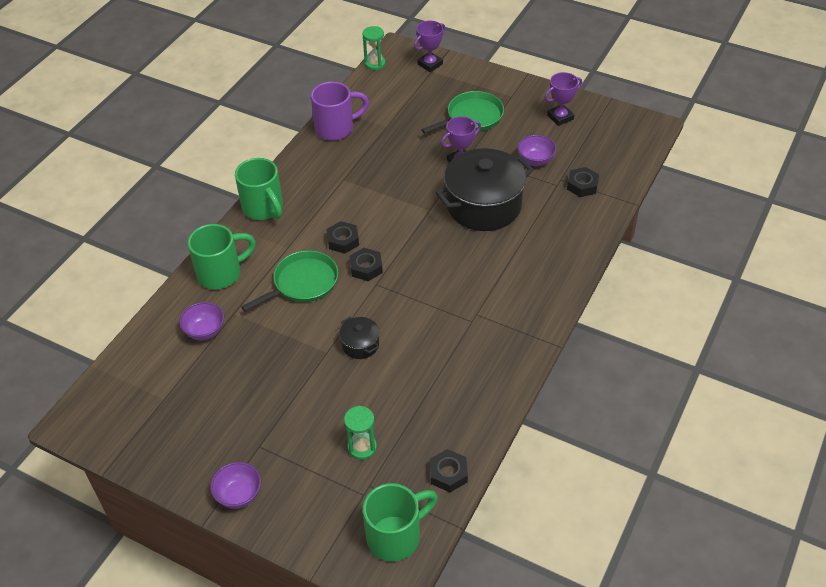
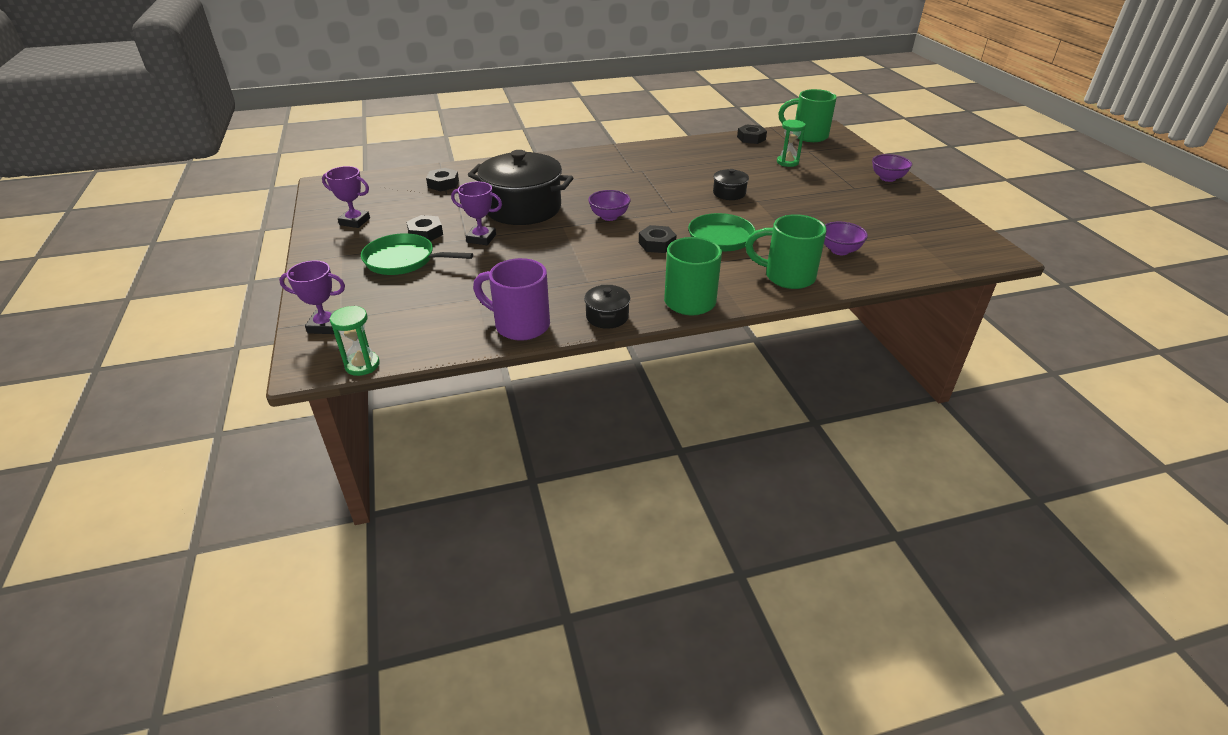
camera: 135 degrees left, 10 degrees down
black nut [349,248,383,281] -> black nut moved to [406,215,443,241]
purple bowl [517,135,557,166] -> purple bowl moved to [588,190,631,221]
none -> black pot [584,285,630,329]

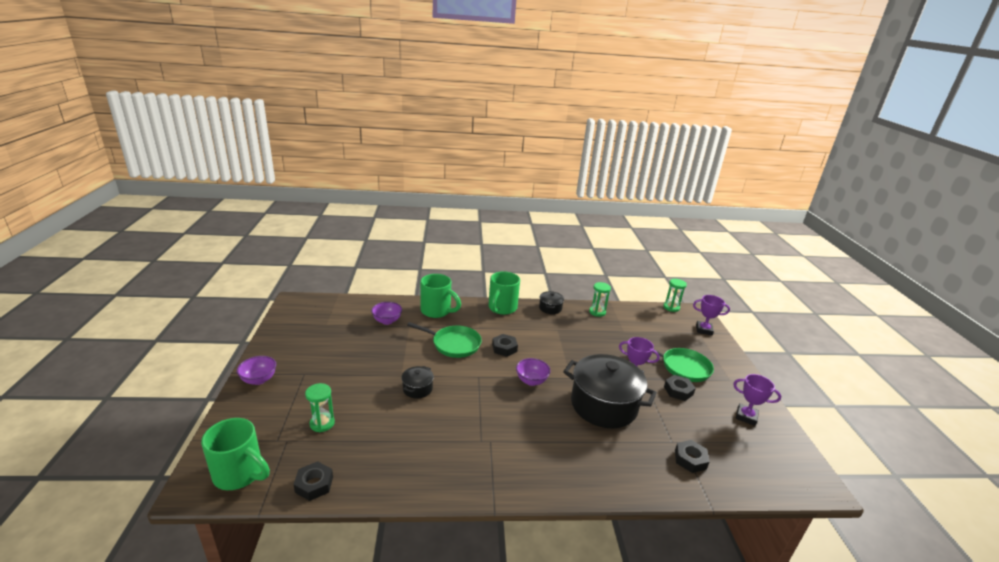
camera: 170 degrees left, 10 degrees down
purple mug [473,258,550,341] -> green hourglass [589,282,611,317]

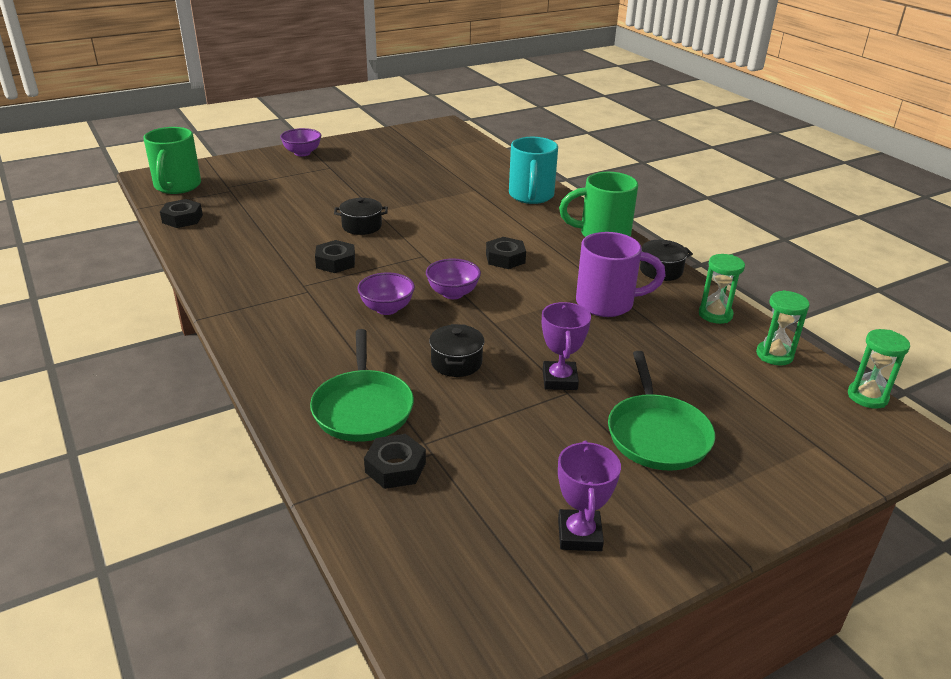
camera: 65 degrees right, 5 degrees up
green hourglass [305,383,335,432] -> green hourglass moved to [756,290,809,366]
purple bowl [371,302,402,325] -> purple bowl moved to [358,273,415,315]
green pan [407,322,482,358] -> green pan moved to [310,329,414,442]
green mug [420,274,461,318] -> turquoise mug [509,137,558,204]
black pot [563,354,657,428] -> black pot [429,324,485,377], size x0.44
black nut [664,375,696,401] -> black nut moved to [315,240,355,273]
purple trophy [693,295,730,335] -> none
none -> purple mug [576,232,666,317]

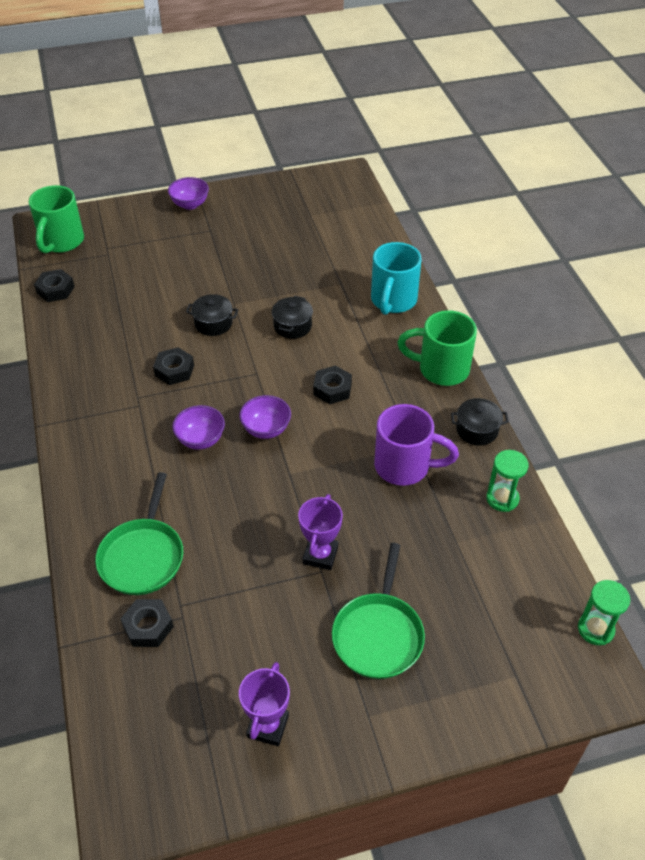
camera: 15 degrees right, 15 degrees up
black pot [429,324,485,377] -> black pot moved to [272,296,313,339]
green hourglass [756,290,809,366] -> none

